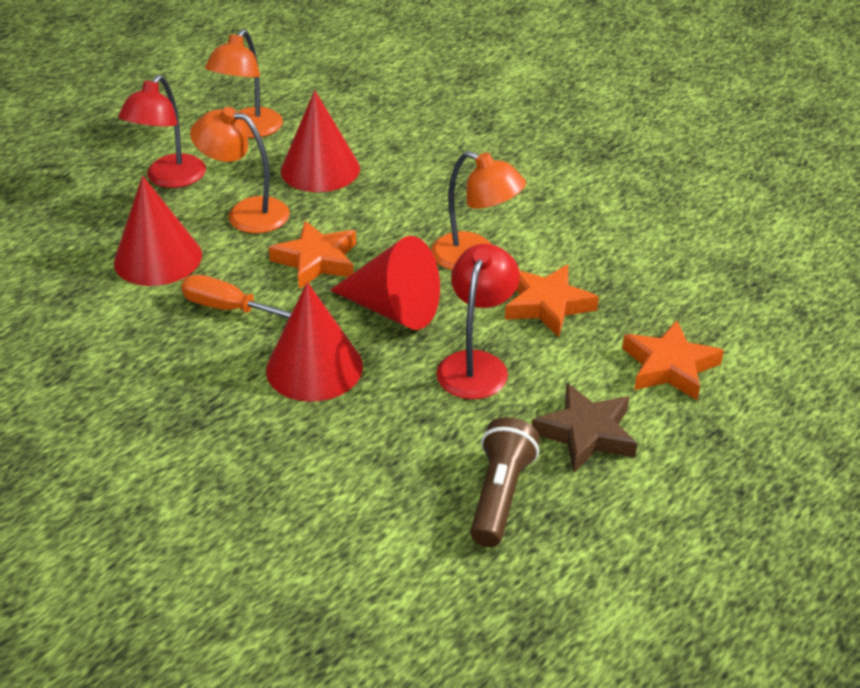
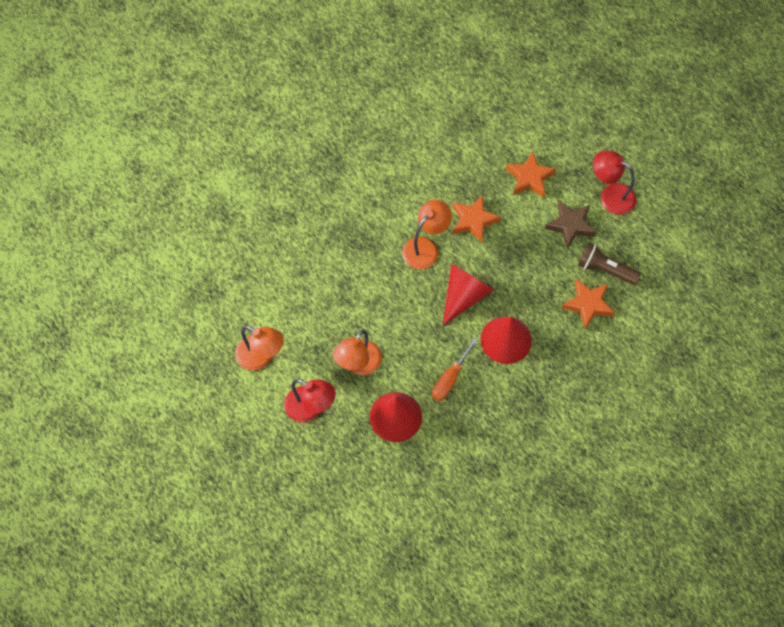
camera: 80 degrees left, 25 degrees up
orange star [268,221,356,289] -> orange star moved to [562,279,615,329]
red cone [281,90,360,192] -> none
red lamp [437,244,520,399] -> red lamp moved to [593,151,636,215]

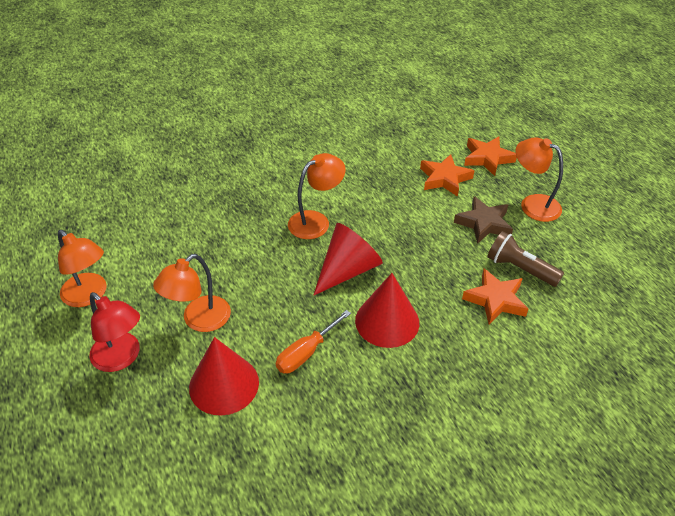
camera: 10 degrees right, 20 degrees down
orange star [452,194,501,243] -> orange star moved to [464,136,517,176]
red lamp [593,151,636,215] -> orange lamp [516,137,563,222]

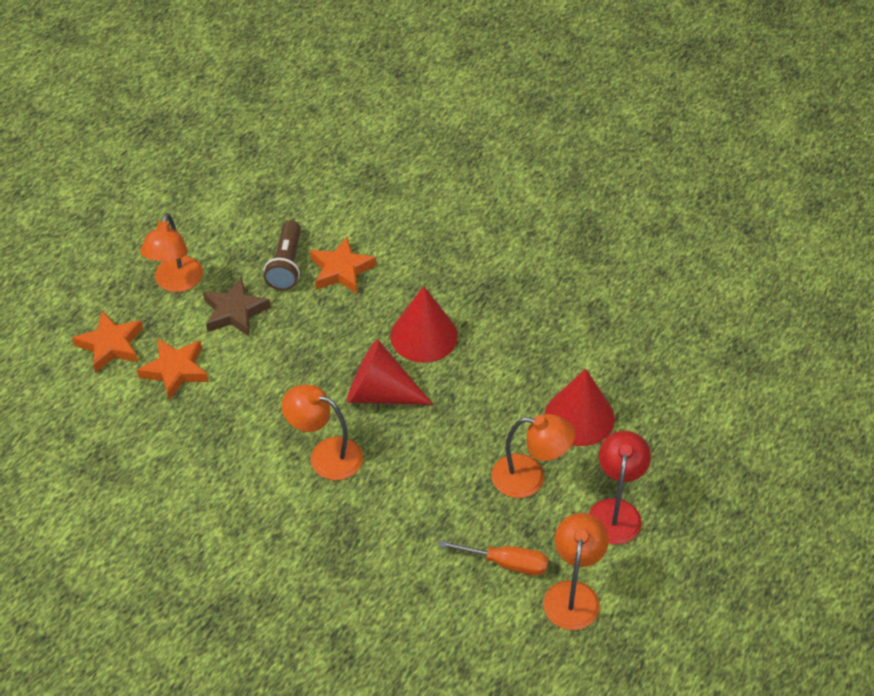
camera: 120 degrees left, 5 degrees up
orange screwdriver [276,310,351,373] -> orange screwdriver moved to [439,540,548,576]

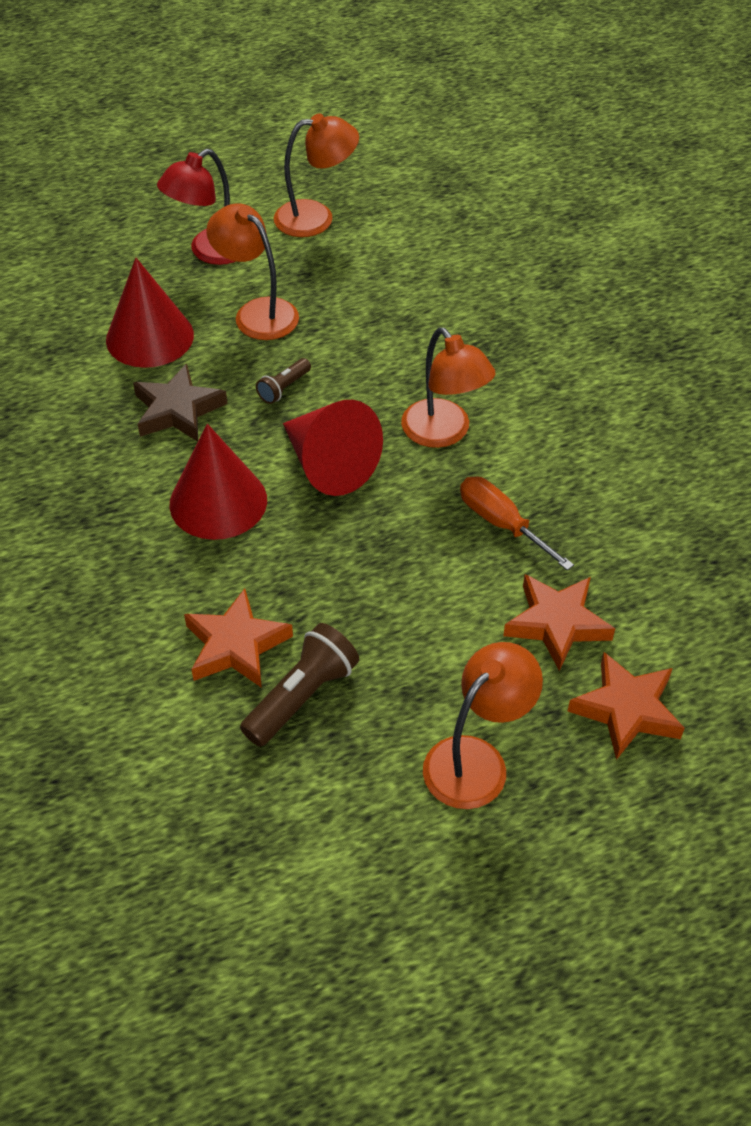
camera: 145 degrees left, 0 degrees up
brown star [203,277,271,336] -> brown star moved to [133,363,227,442]
orange screwdriver [439,540,548,576] -> orange screwdriver moved to [460,477,574,571]
orange lamp [543,513,609,630] -> orange lamp turned 150 degrees counterclockwise [274,113,359,237]
none -> brown flashlight [256,358,311,404]

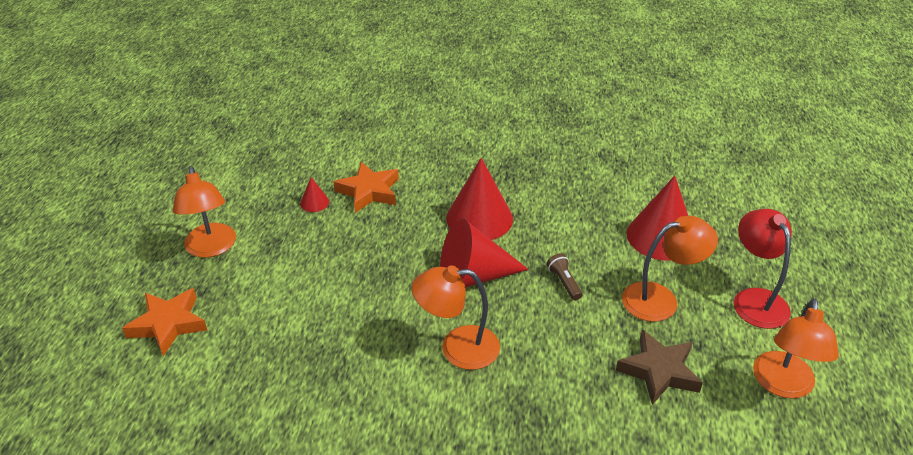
camera: 120 degrees right, 10 degrees down
brown star [133,363,227,442] -> brown star moved to [616,330,703,405]
brown flashlight [240,623,359,747] -> red cone [300,177,329,212]
orange screwdriver [460,477,574,571] -> none
orange star [503,574,615,671] -> none

